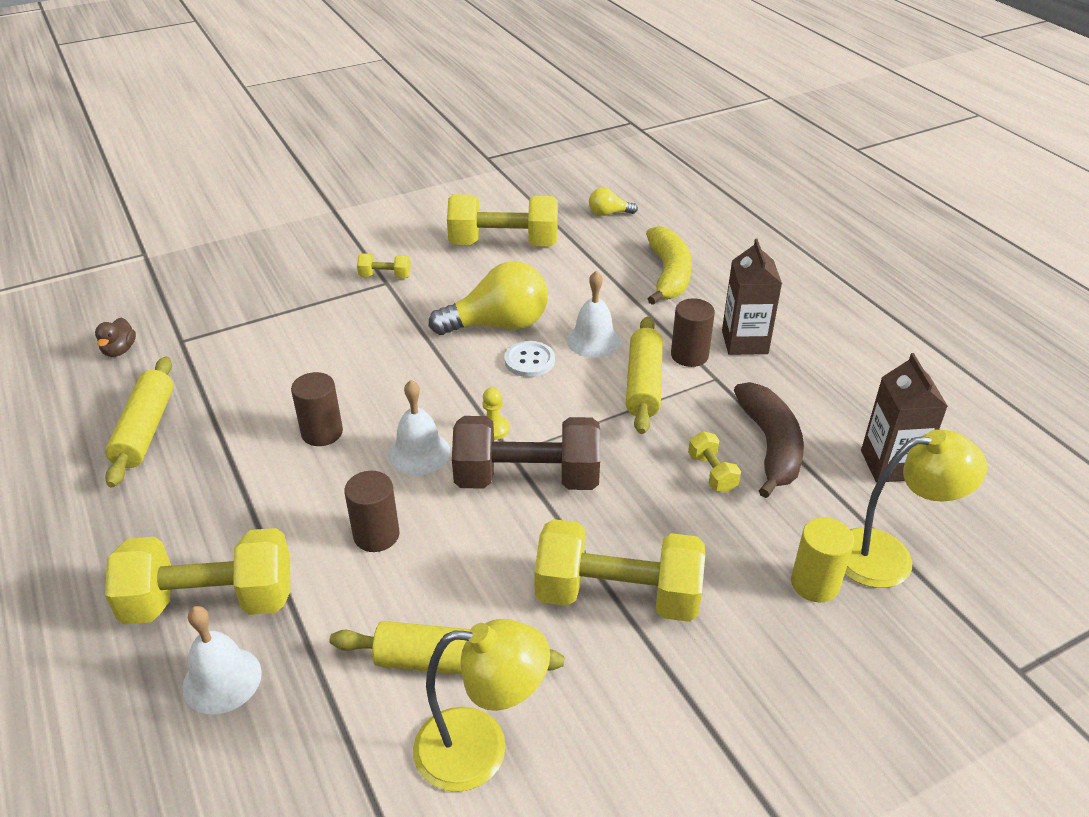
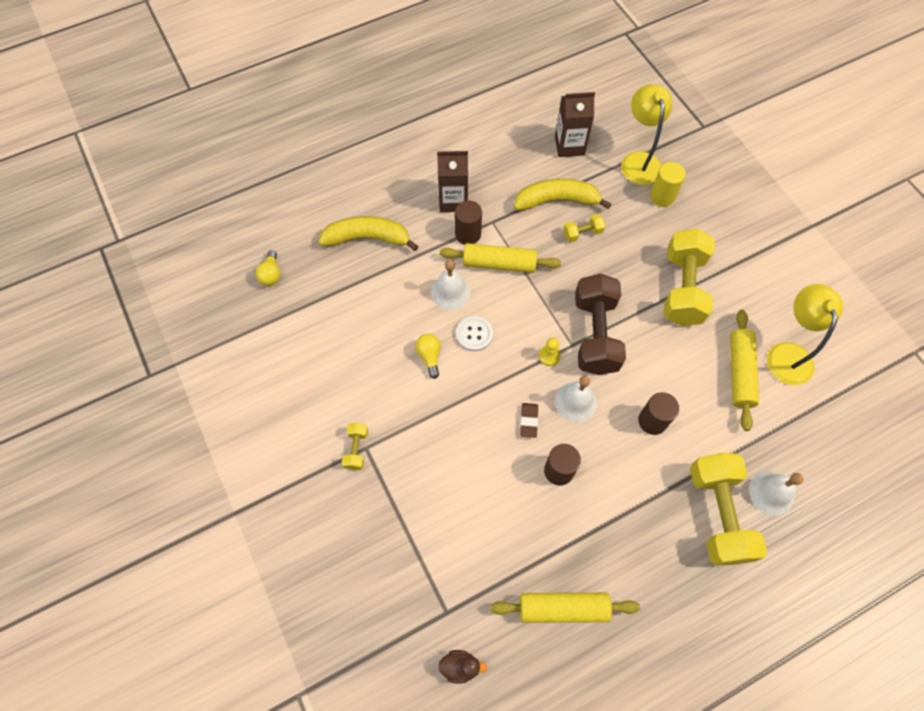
camera: 90 degrees left, 25 degrees up
yellow light bulb [429,261,548,335] -> yellow light bulb [415,334,441,379], size x0.48
yellow dumbbell [447,194,558,246] -> none
brown banana [734,382,804,498] -> yellow banana [514,179,611,210]
none -> brown eraser [520,403,538,438]

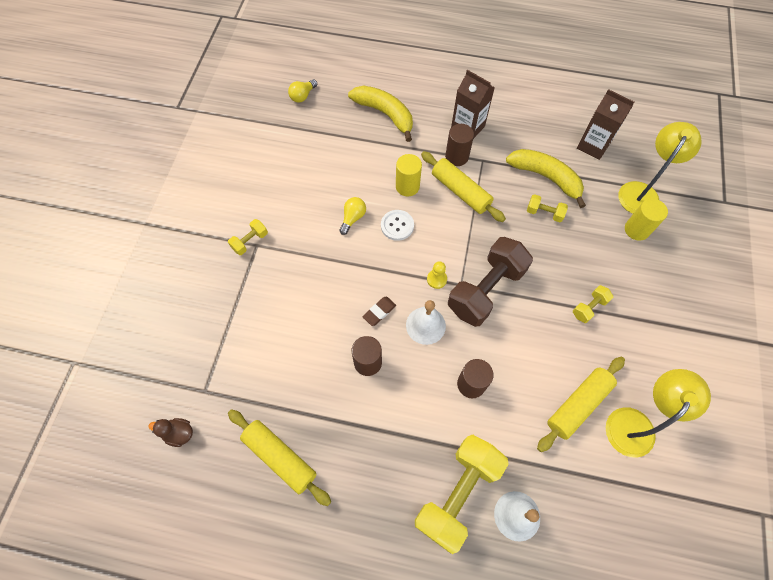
camera: 40 degrees right, 0 degrees up
white bell [431,260,470,310] -> yellow cylinder [396,154,422,196]
brown duck [438,650,487,684] -> brown duck turned 150 degrees clockwise [149,418,193,447]
yellow dumbbell [664,228,715,326] -> yellow dumbbell [573,285,613,323], size x0.44

